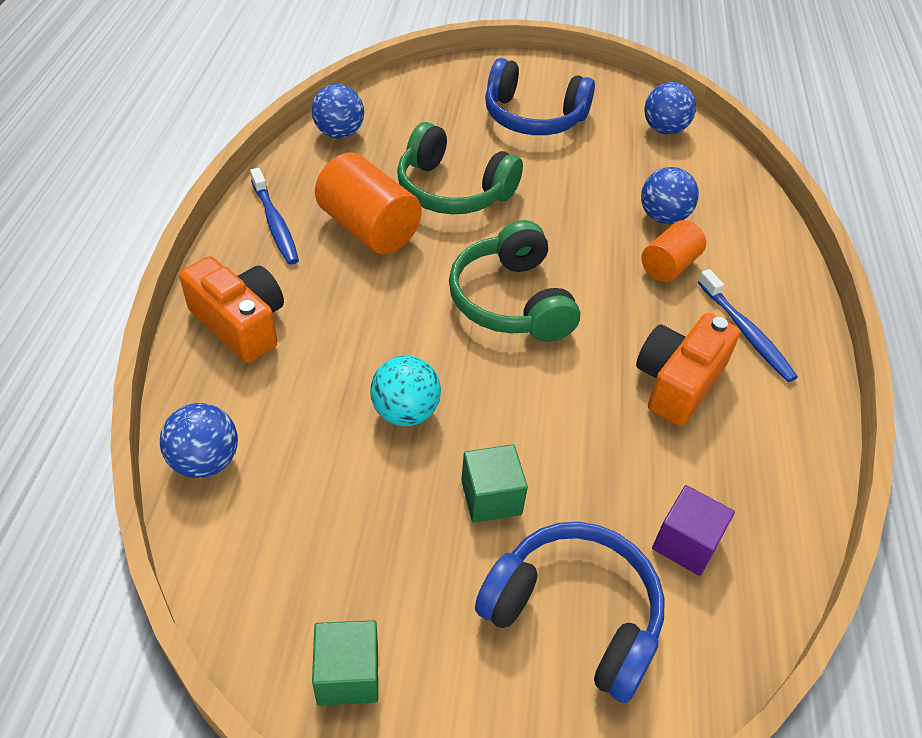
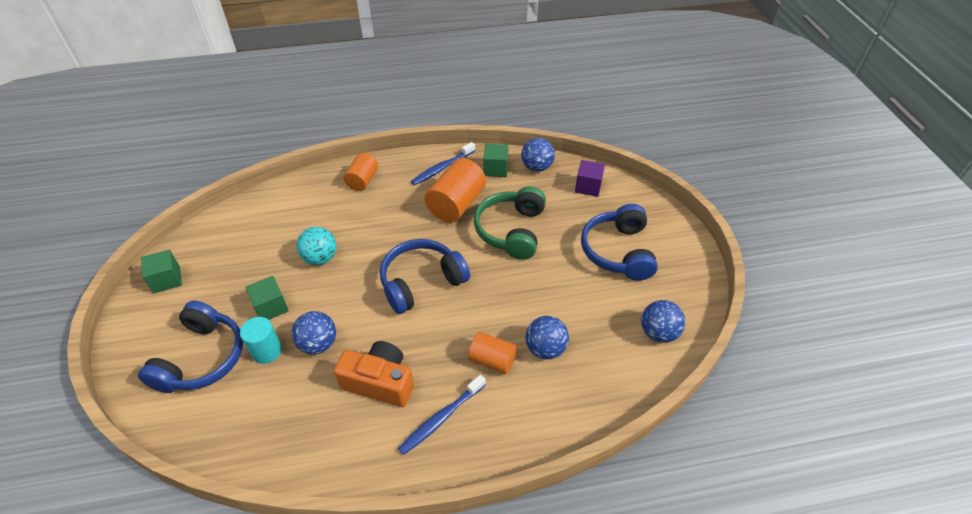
camera: 75 degrees right, 0 degrees up
blue ball [160,403,238,478] -> blue ball moved to [291,311,336,355]
orange camera [179,256,284,363] -> orange cylinder [343,153,378,191]
green headphones [449,220,580,342] -> blue headphones [380,239,470,314]
purple cube [652,485,735,576] -> purple cube moved to [575,160,605,197]
none -> turquoise cylinder [240,317,282,364]
none -> green cube [484,144,509,177]

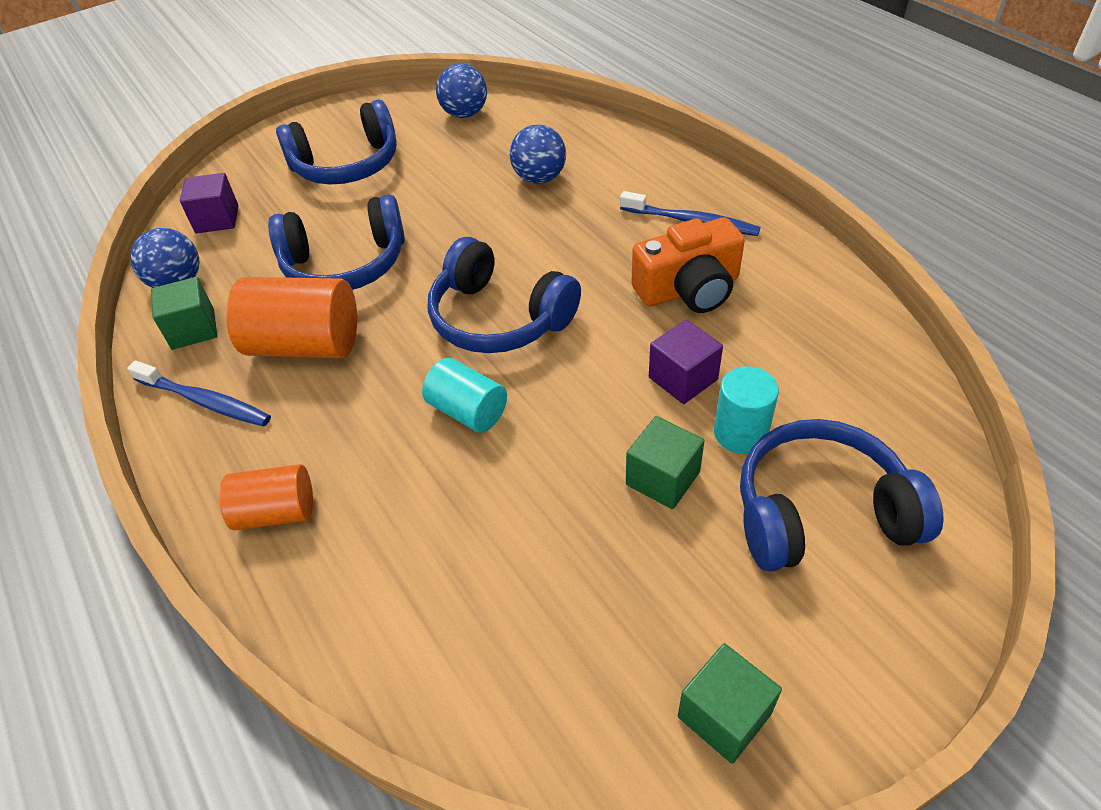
camera: 110 degrees left, 0 degrees up
blue ball [291,311,336,355] -> purple cube [649,320,723,404]
turquoise ball [297,227,336,265] -> none
orange camera [334,341,414,407] -> orange camera turned 105 degrees counterclockwise [632,217,745,313]
orange cylinder [468,332,517,374] -> none
green headphones [474,186,546,260] -> blue headphones [268,194,405,290]
none -> turquoise cylinder [422,358,507,433]

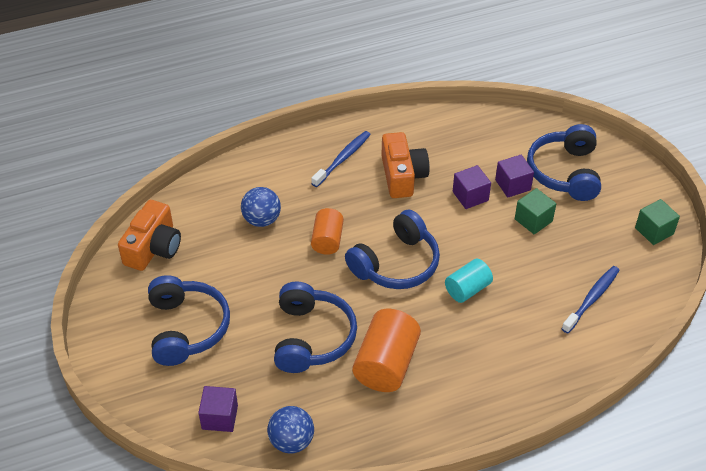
camera: 80 degrees left, 0 degrees up
blue toothbrush [127,361,271,427] -> blue toothbrush moved to [562,266,620,333]
green cube [151,277,217,350] -> none
orange cylinder [220,464,313,531] -> orange cylinder moved to [311,208,344,255]
blue ball [436,63,487,118] -> orange camera [118,200,181,271]
turquoise cylinder [714,366,779,454] -> purple cube [495,155,534,198]

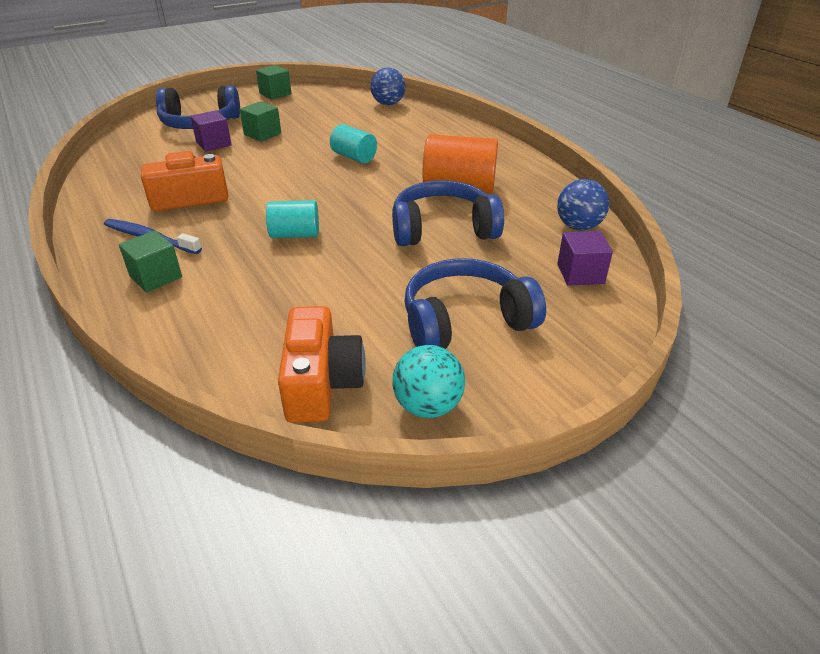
camera: 100 degrees left, 10 degrees down
orange camera [118,200,181,271] -> orange camera turned 75 degrees clockwise [278,306,366,423]
blue ball [241,187,281,227] -> blue ball moved to [370,67,406,105]
orange cylinder [311,208,344,255] -> turquoise cylinder [266,200,319,238]
blue headphones [345,210,440,289] -> none
purple cube [453,165,491,209] -> none
blue toothbrush [562,266,620,333] -> none
none -> green cube [119,230,182,292]
none -> turquoise ball [392,345,465,418]

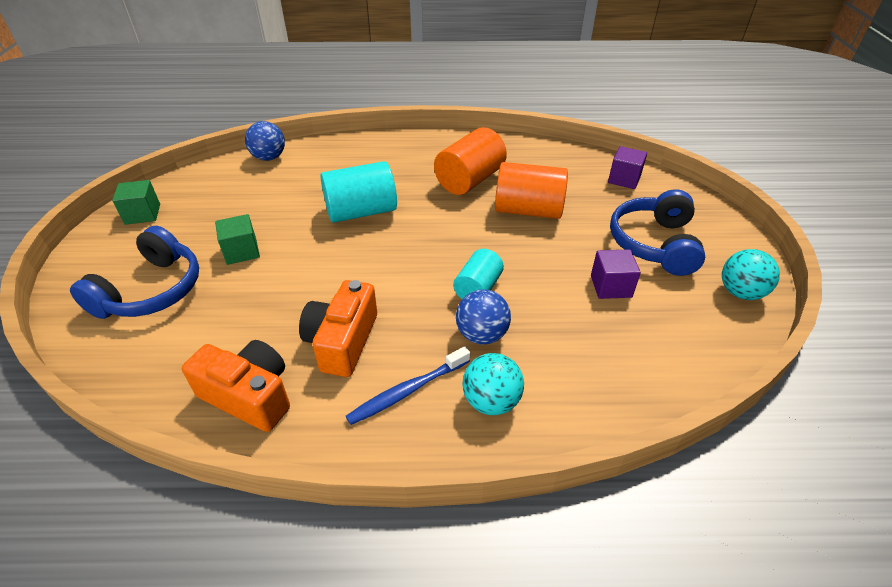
camera: 60 degrees left, 5 degrees up
green cube [119,230,182,292] -> turquoise ball [462,353,524,415]
purple cube [190,110,232,152] -> purple cube moved to [591,249,641,299]
orange camera [278,306,366,423] -> orange camera moved to [182,340,290,432]
turquoise cylinder [330,124,377,163] -> turquoise cylinder [320,161,397,223], size x1.63
blue headphones [392,181,504,246] -> orange cylinder [495,162,568,219]
blue ball [557,179,609,230] -> blue ball moved to [456,289,511,345]

